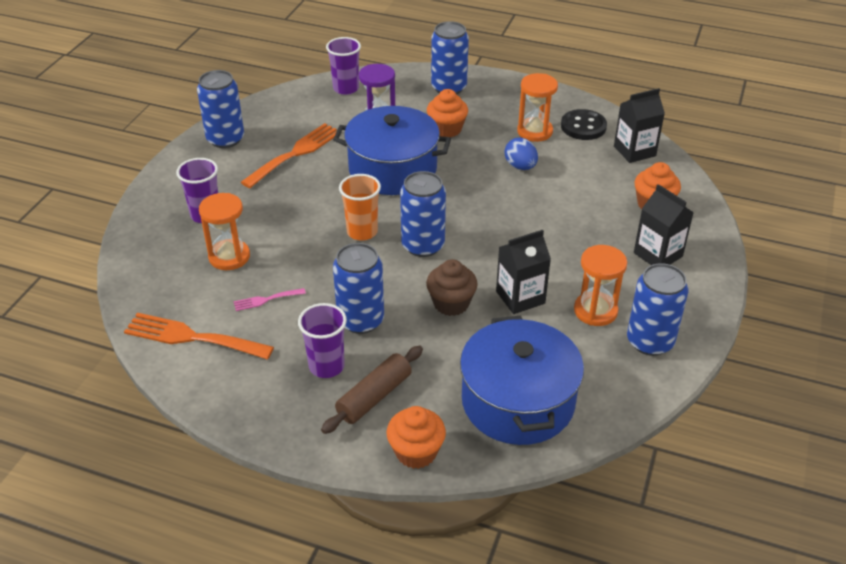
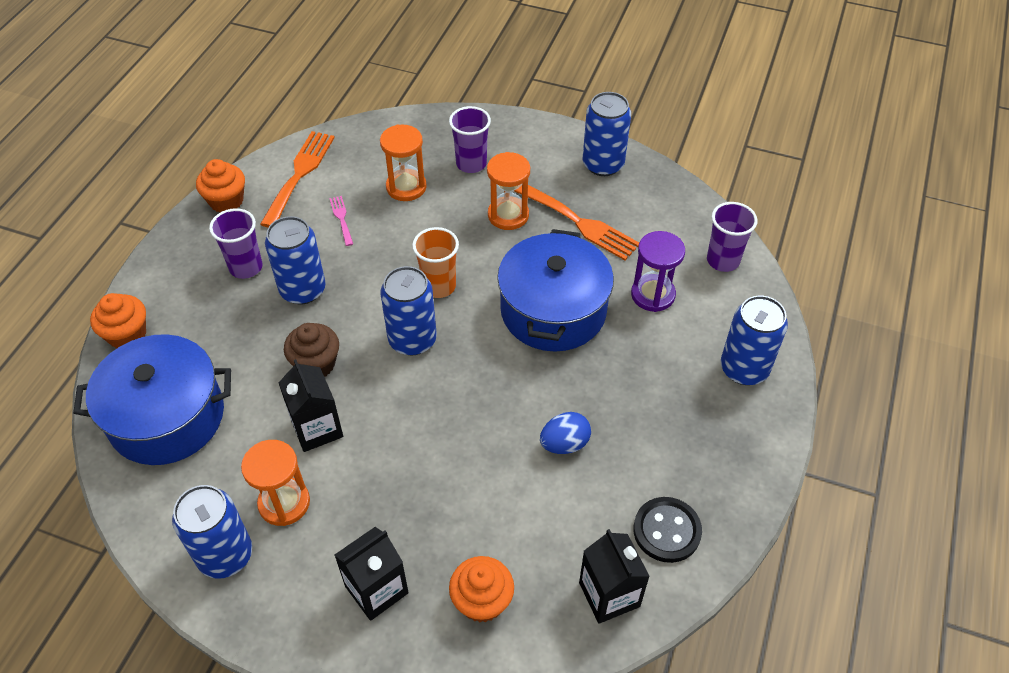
camera: 90 degrees right, 10 degrees up
brown rolling pin [321,346,423,434] -> none
orange cupcake [427,89,468,137] -> orange cupcake moved to [196,159,245,212]
orange hourglass [517,73,558,142] -> orange hourglass moved to [487,152,530,230]

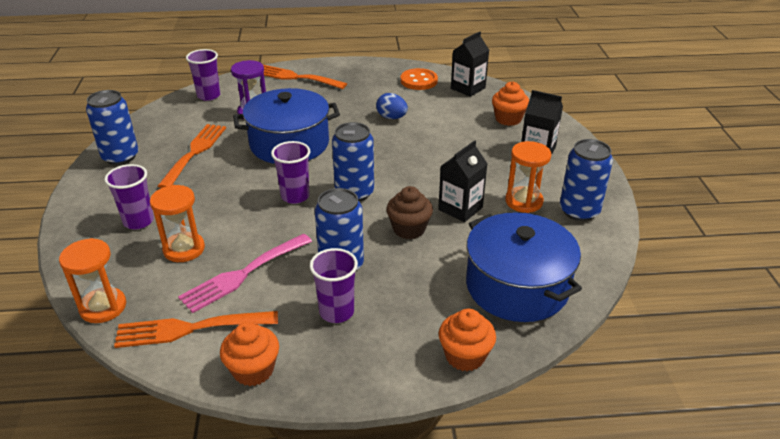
camera: 115 degrees left, 15 degrees down
pink fork [329,196,353,246] -> pink fork [178,234,312,313], size x2.07
orange cup [412,227,459,298] -> purple cup [271,141,310,204]
orange hourglass [487,152,530,230] -> orange hourglass moved to [59,238,126,323]
black button [633,497,702,563] -> orange button [401,68,438,90]
blue can [721,296,788,385] -> orange fork [263,65,347,89]

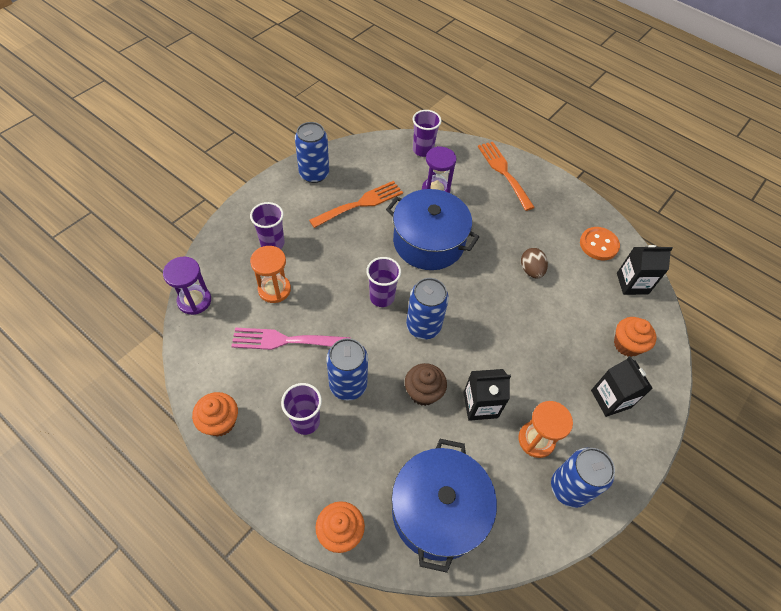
camera: 40 degrees right, 20 degrees up
orange hourglass [59,238,126,323] -> purple hourglass [163,257,211,315]
orange fork [114,311,278,348] -> none
blue egg [376,93,408,119] -> brown egg [521,248,548,279]

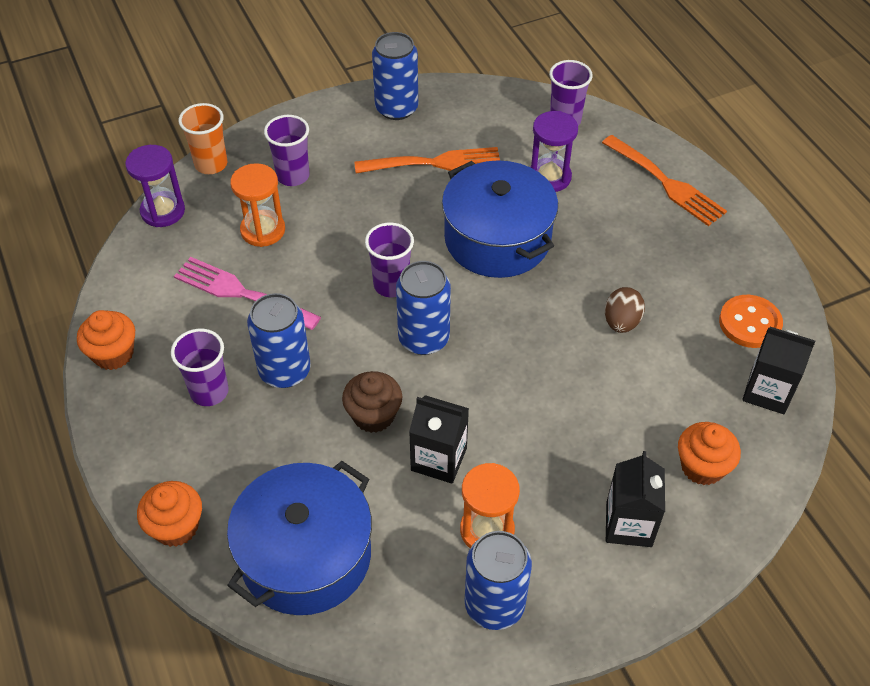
camera: 30 degrees right, 5 degrees down
orange fork [478,142,535,211] -> orange fork turned 135 degrees clockwise [602,135,727,226]
none -> orange cup [179,103,227,174]

